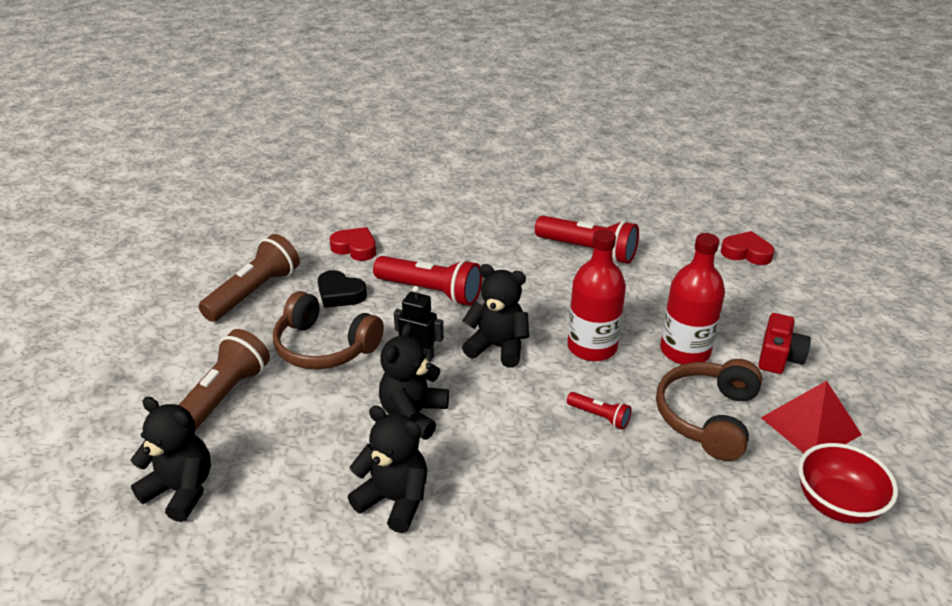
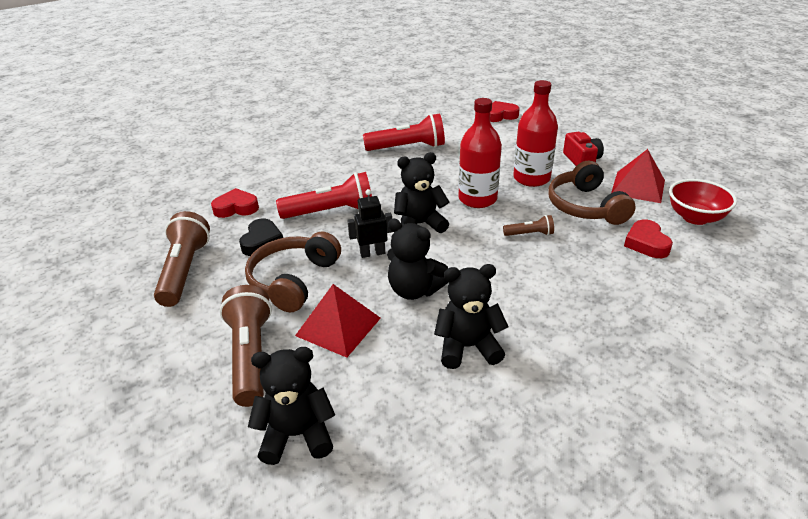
camera: 35 degrees left, 0 degrees up
brown headphones [273,291,384,369] -> brown headphones turned 120 degrees clockwise [245,231,341,312]
black heart [318,270,367,308] -> black heart turned 75 degrees counterclockwise [239,218,283,256]
black teddy bear [379,323,449,440] -> black teddy bear turned 45 degrees counterclockwise [387,218,448,300]
red flashlight [567,392,631,430] -> brown flashlight [503,215,554,236]
none -> red pyramid [295,284,381,358]
none -> red heart [624,220,673,258]

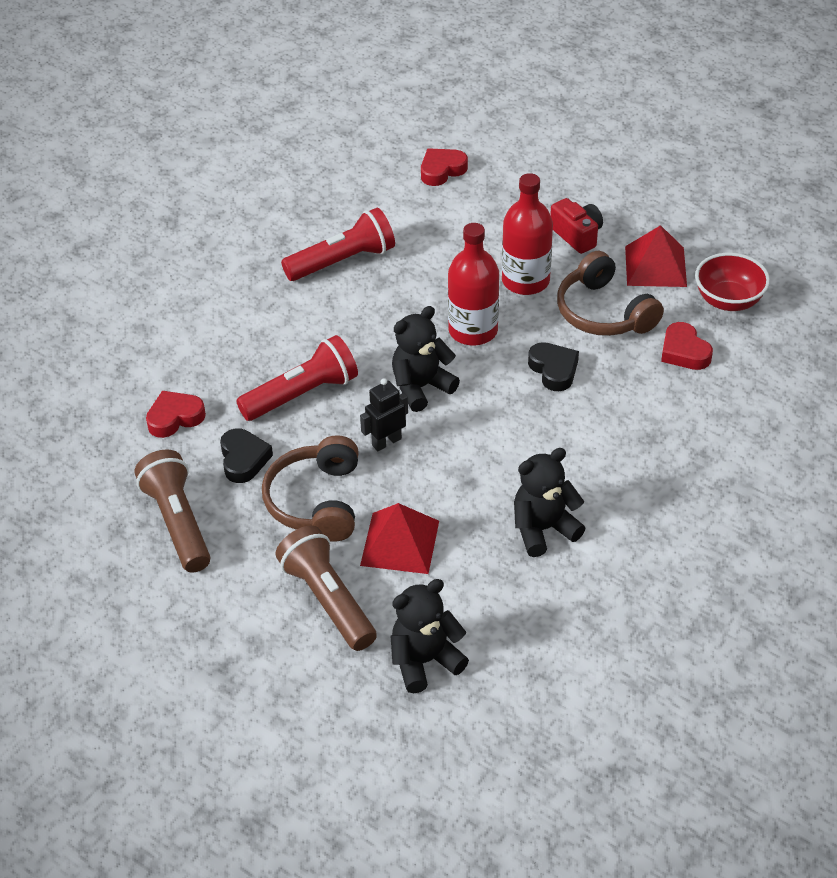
camera: 20 degrees left, 10 degrees up
black teddy bear [387,218,448,300] -> none
brown flashlight [503,215,554,236] -> black heart [528,342,579,391]

